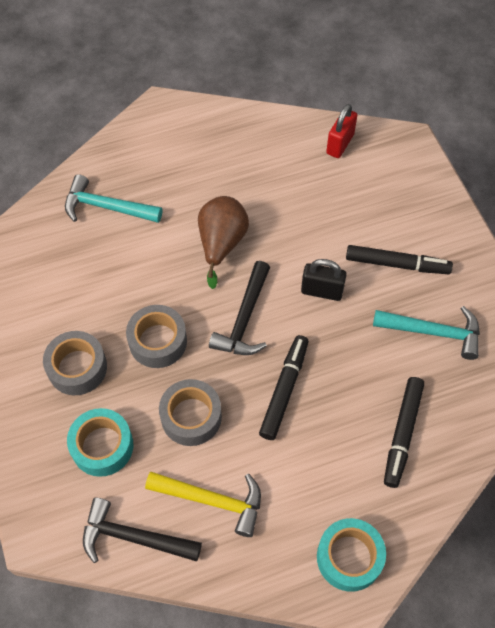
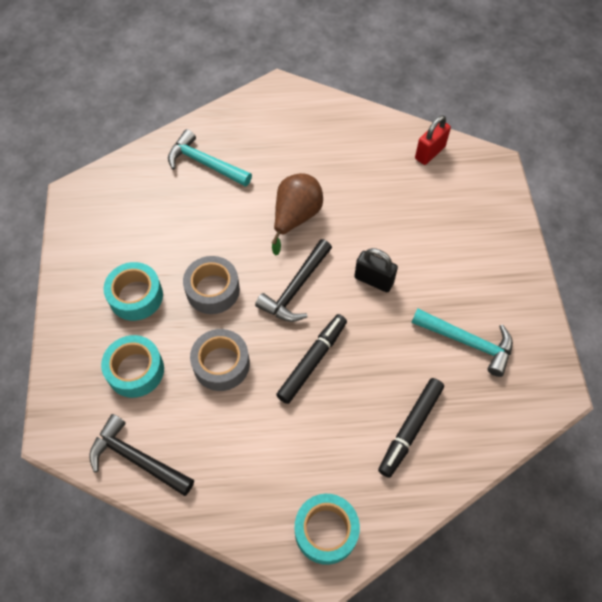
camera: 15 degrees right, 0 degrees up
grey tape [43,331,107,395] -> turquoise tape [104,262,163,321]
yellow hammer [145,472,261,537] -> none
black marker [346,245,453,274] -> none

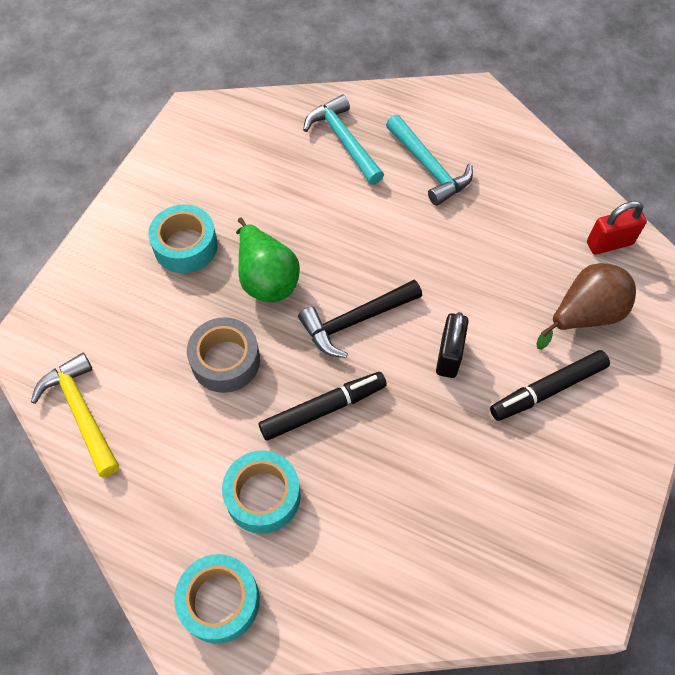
camera: 30 degrees right, 0 degrees up
black hammer [89,414,194,496] -> yellow hammer [31,353,119,477]
turquoise tape [101,335,164,398] -> turquoise tape moved to [222,451,301,534]
grey tape [183,256,240,314] -> green pear [236,218,300,302]
brown pear [272,173,323,255] -> brown pear moved to [536,263,636,350]
black padlock [355,248,398,292] -> black padlock turned 45 degrees clockwise [436,312,469,378]
black marker [378,378,444,478] -> black marker moved to [490,350,610,421]
turquoise hammer [412,309,513,377] -> turquoise hammer moved to [386,115,473,206]

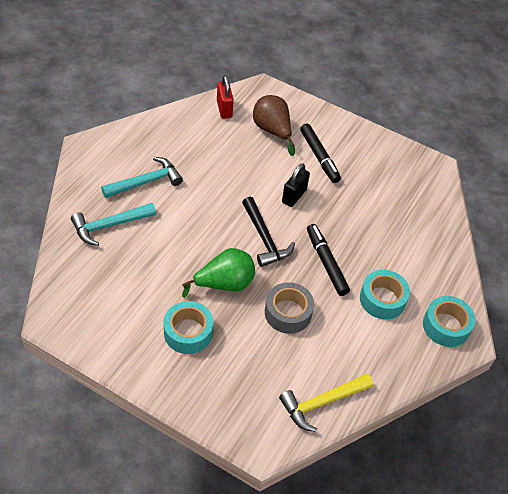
camera: 90 degrees left, 10 degrees down
black padlock [436,312,469,378] -> black padlock turned 75 degrees counterclockwise [282,163,310,207]

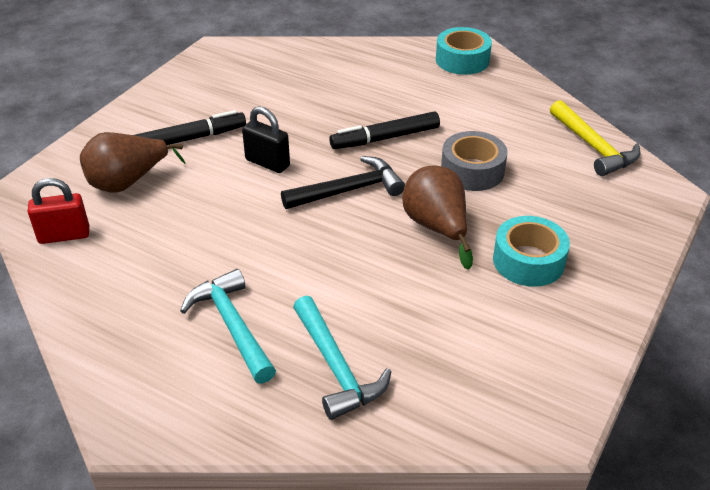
camera: 85 degrees left, 10 degrees down
green pear [182,248,255,298] -> brown pear [402,165,473,270]
turquoise tape [360,270,410,319] -> none

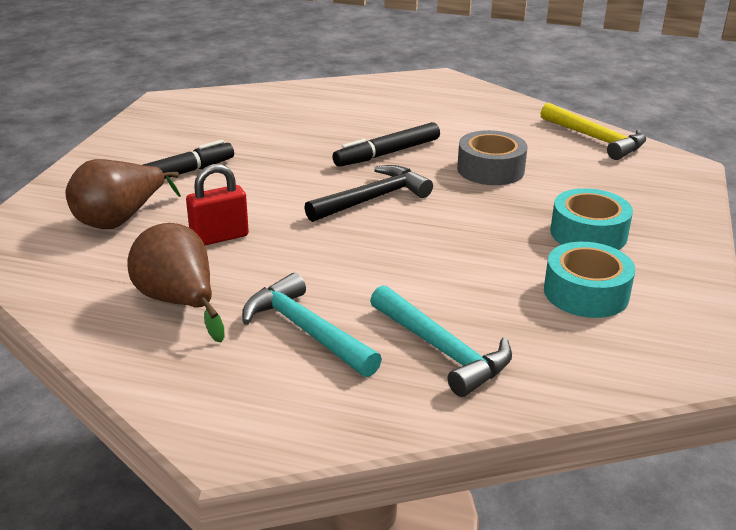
camera: 15 degrees left, 10 degrees down
red padlock [28,178,89,244] -> red padlock moved to [186,164,249,245]
black padlock [242,106,290,173] -> none
brown pear [402,165,473,270] -> brown pear moved to [127,223,225,342]
turquoise tape [436,27,492,75] -> turquoise tape moved to [544,242,635,318]

